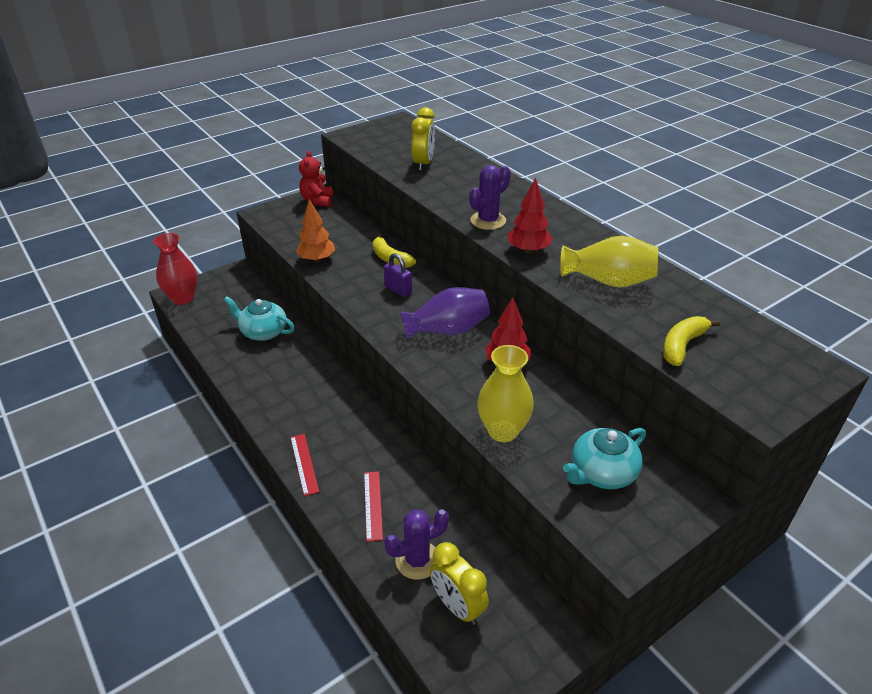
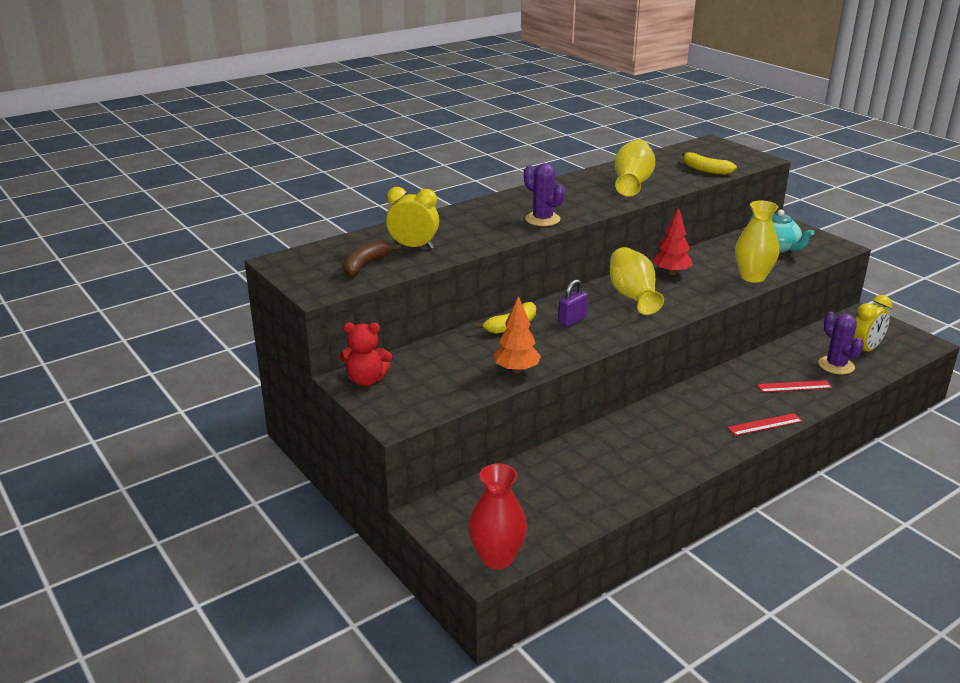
camera: 90 degrees left, 10 degrees down
turquoise teapot [224,296,295,341] -> none
purple vase [400,287,490,340] -> yellow vase [610,247,664,315]
red tree [507,178,552,254] -> none
none -> brown banana [343,241,401,276]

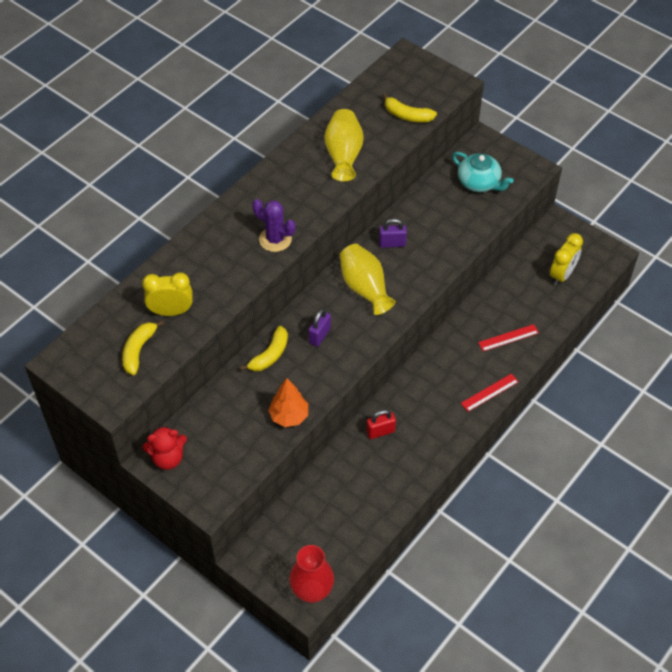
camera: 15 degrees left, 25 degrees up
brown banana [343,241,401,276] -> yellow banana [122,320,164,375]
red tree [653,208,693,275] -> purple padlock [379,219,407,248]
yellow vase [735,200,779,283] -> none
purple cactus [818,312,864,375] -> none
none -> red padlock [366,410,396,439]

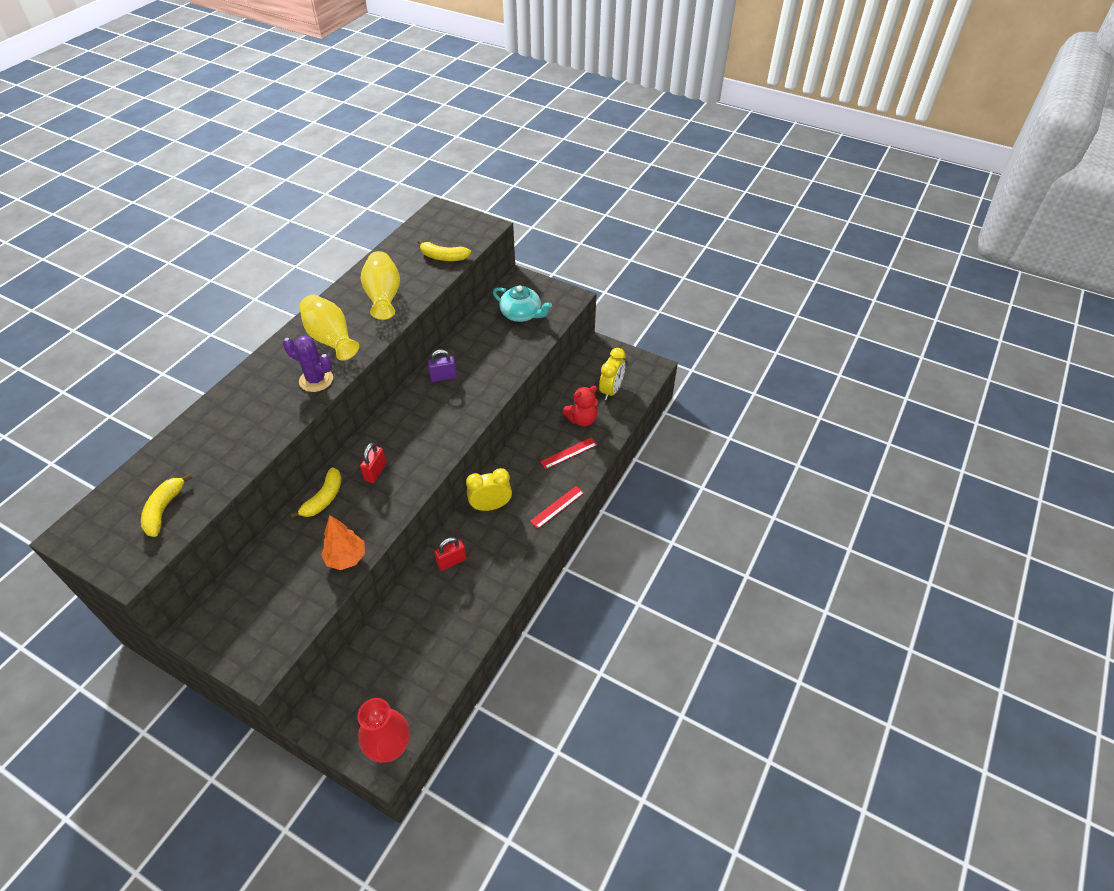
camera: 10 degrees left, 5 degrees down
yellow clock [142,272,192,316] -> yellow clock moved to [466,468,512,511]
red teddy bear [142,425,187,470] -> red teddy bear moved to [563,386,598,427]
purple padlock [308,309,331,347] -> red padlock [360,443,387,483]
yellow vase [340,244,396,315] -> yellow vase moved to [299,295,359,360]

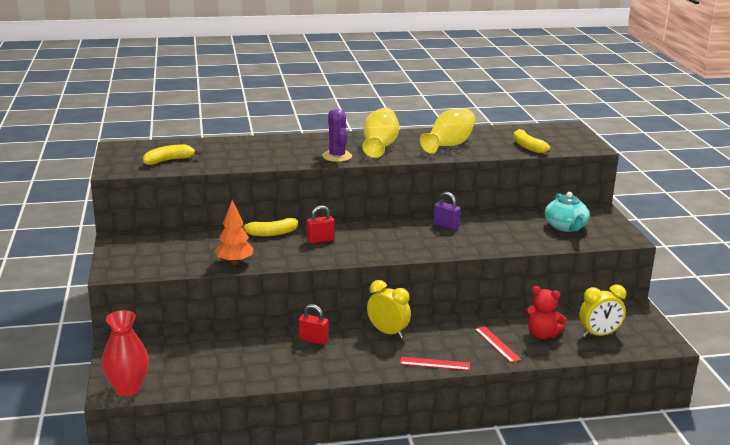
camera: 50 degrees right, 25 degrees down
red ruler [540,438,597,469] -> red ruler turned 45 degrees clockwise [474,326,522,363]

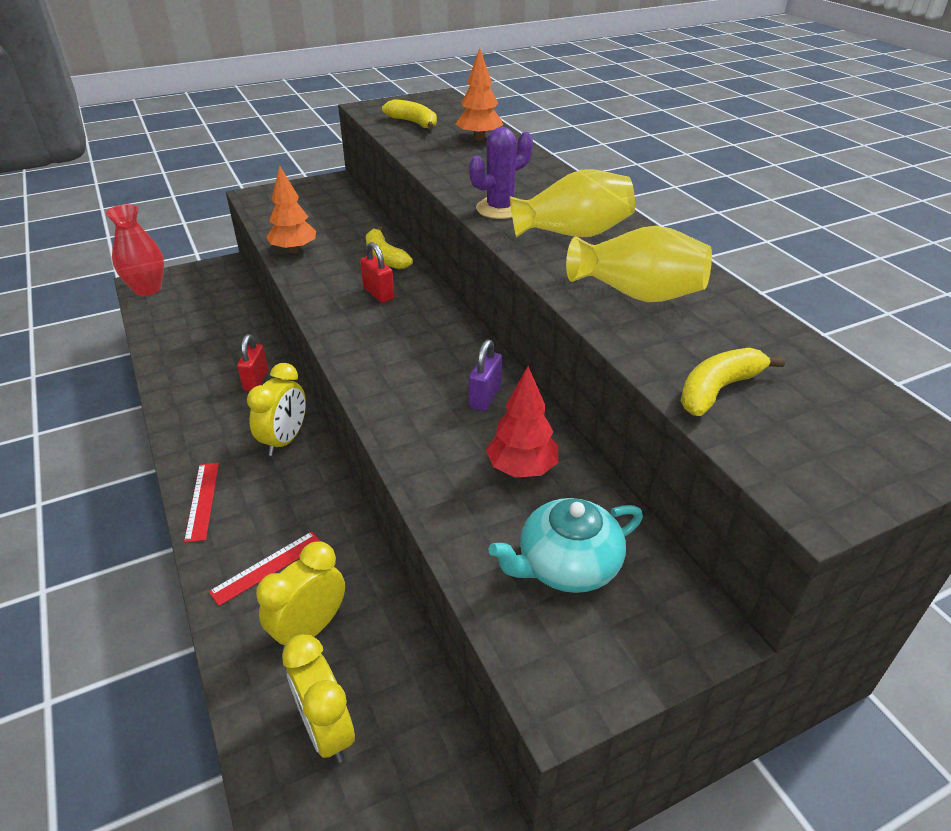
camera: 75 degrees right, 15 degrees up
red teddy bear [526,286,567,339] -> yellow clock [256,541,345,651]
none -> orange tree [456,48,503,141]
none -> red tree [486,366,558,478]

